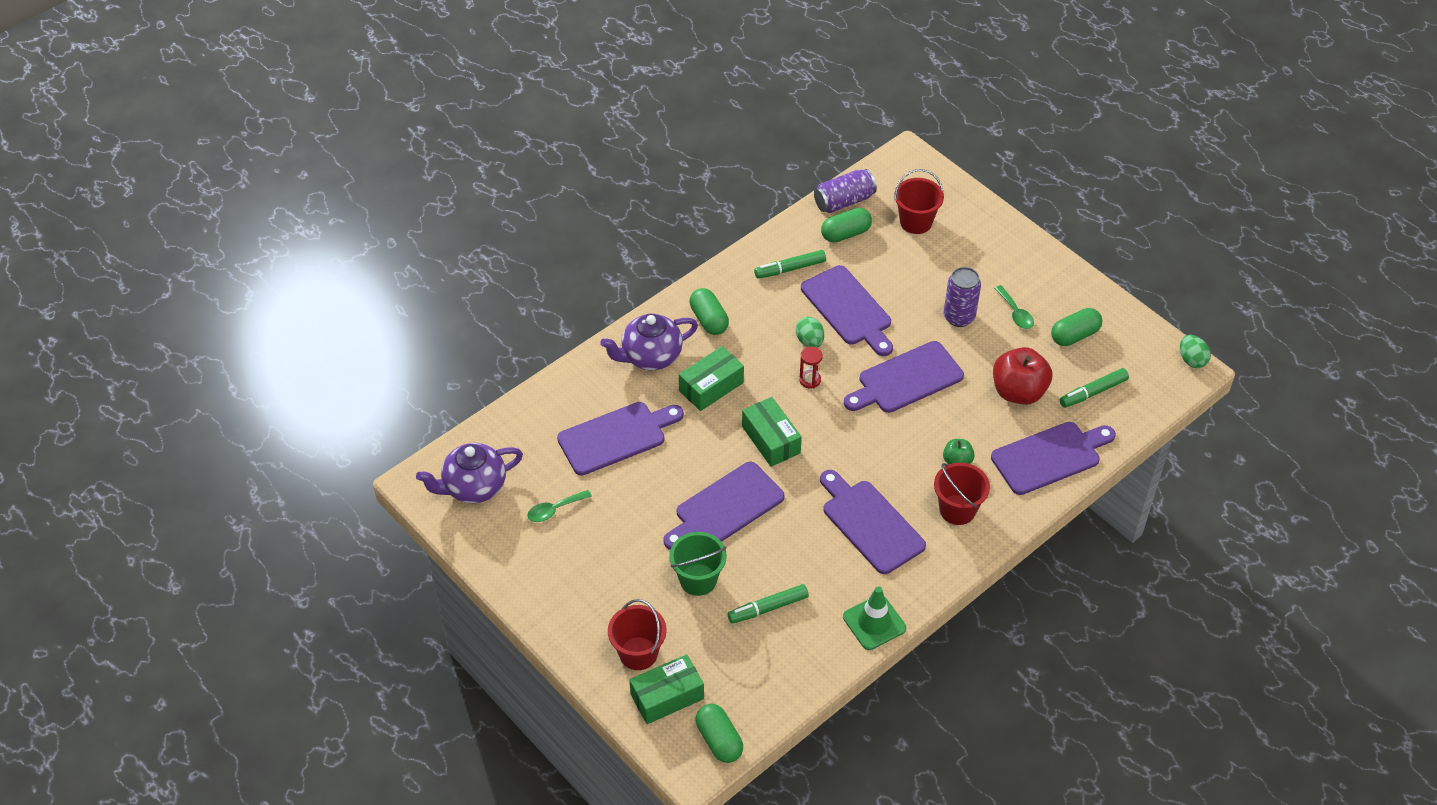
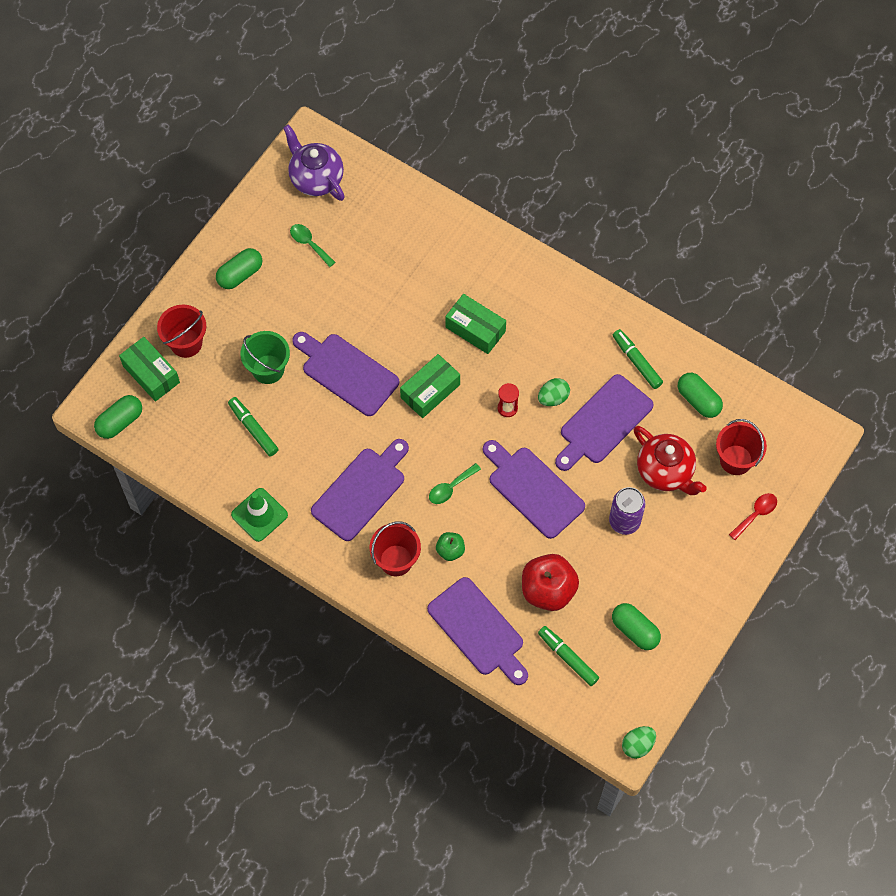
camera: 75 degrees right, 15 degrees up
purple cutting board [557,402,684,475] -> none
purple teapot [600,314,698,370] -> none
green capsule [690,288,729,335] -> green capsule moved to [216,248,262,289]
purple can [814,169,877,213] -> none
green spoon [994,285,1034,329] -> green spoon moved to [429,463,481,504]
none -> red teapot [633,426,707,495]
none -> red spoon [729,493,777,540]

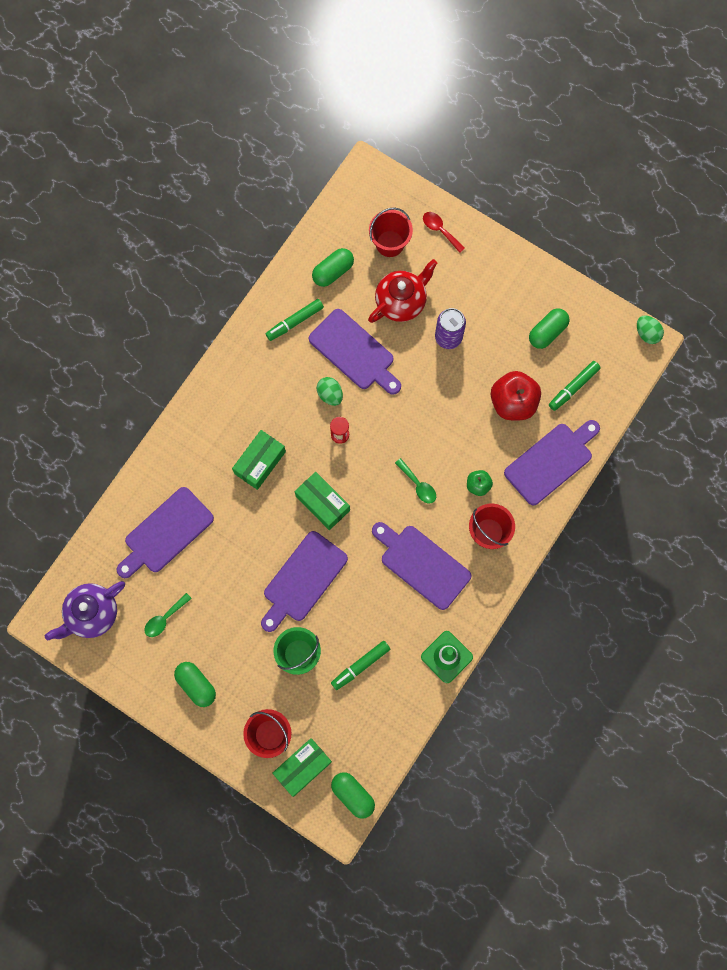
camera: 90 degrees left, 10 degrees up
purple cutting board [483,440,585,539] -> purple cutting board moved to [116,487,214,578]

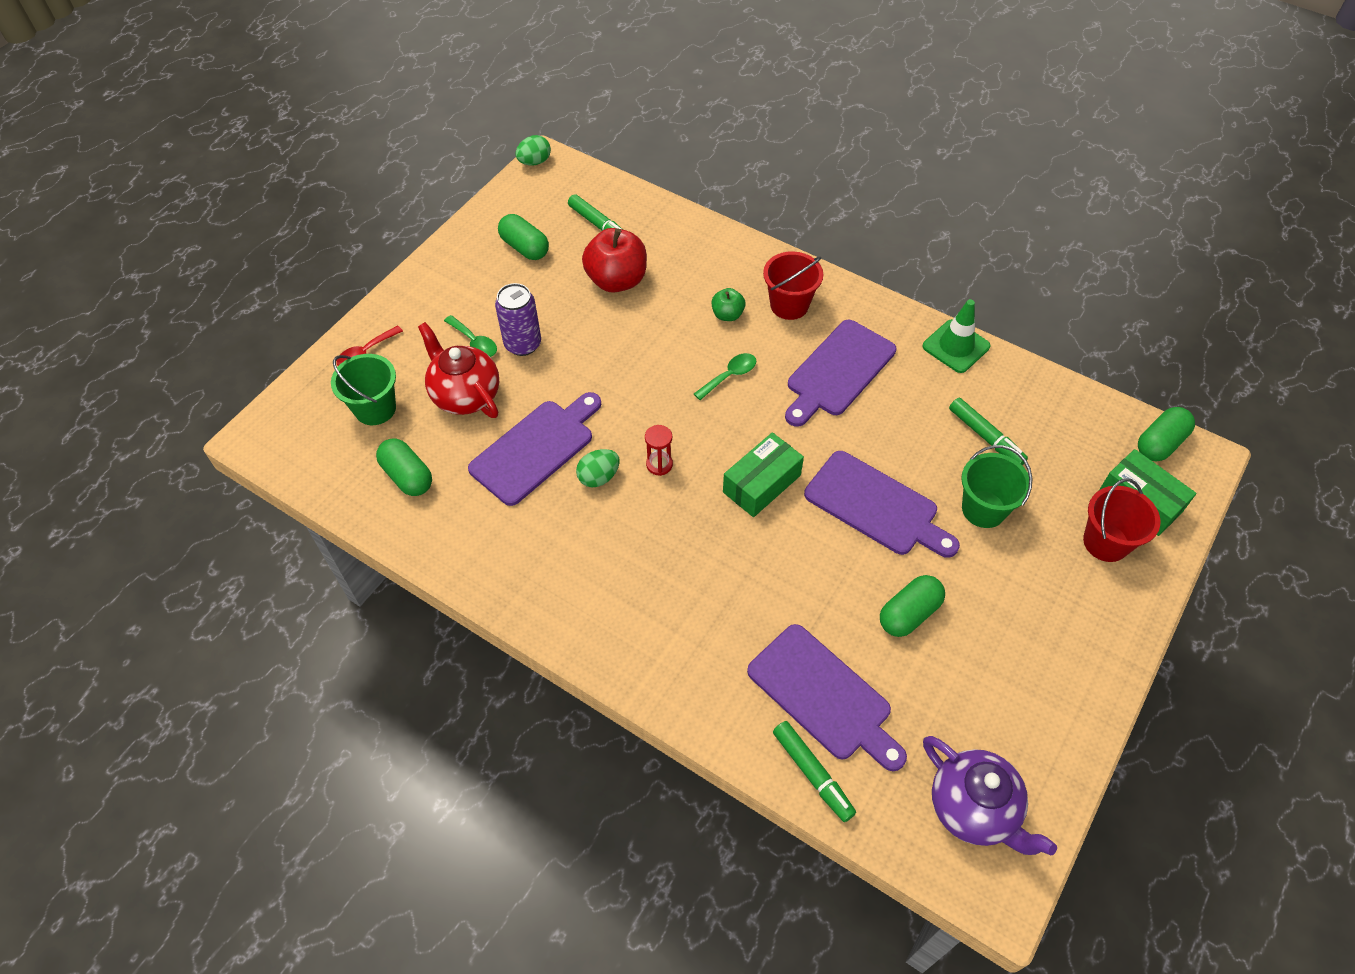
camera: 90 degrees left, 20 degrees down
green spoon [144,593,192,637] -> green spoon moved to [444,315,497,357]
green capsule [174,662,216,707] -> green capsule moved to [880,575,945,637]
green box [232,430,286,490] -> none
green marker [266,299,324,341] -> green marker moved to [773,721,856,822]
red bucket [369,207,413,257] -> green bucket [331,354,396,425]
purple cutting board [504,420,600,505] -> none

